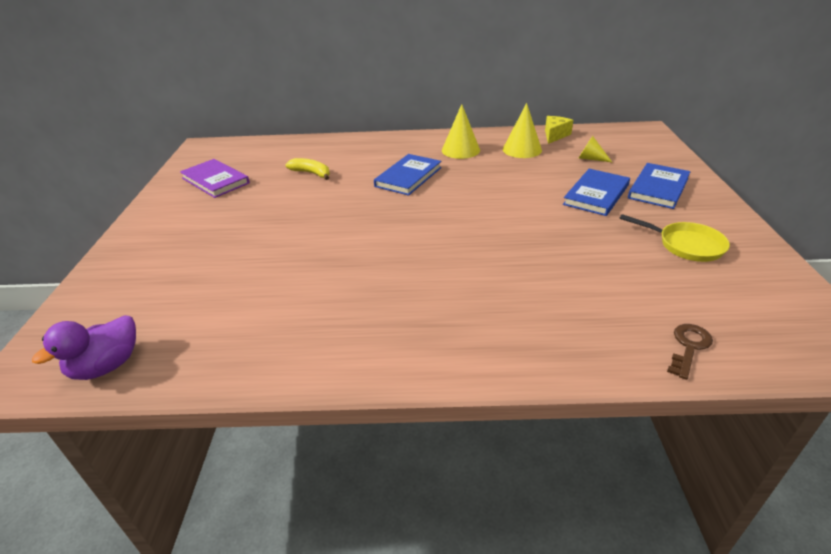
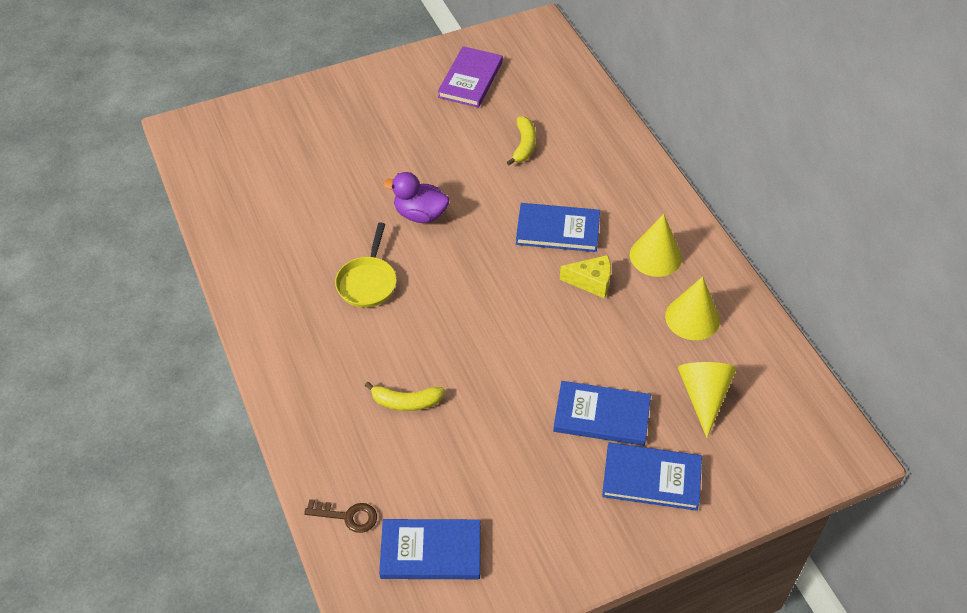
camera: 65 degrees right, 15 degrees up
purple duck [32,315,136,380] -> purple duck moved to [383,172,449,223]
yellow cheese [545,116,573,144] -> yellow cheese moved to [560,255,611,298]
yellow cone [579,136,612,162] -> yellow cone [678,362,736,438], size x1.63
yellow pan [619,214,730,262] -> yellow pan moved to [335,222,397,308]
none -> yellow banana [365,382,445,411]
none -> blue book [379,519,480,579]

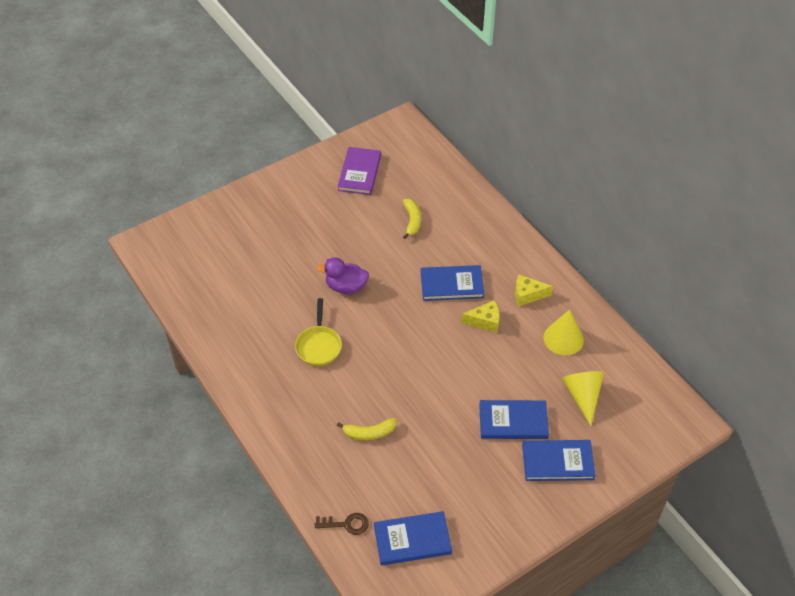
camera: 10 degrees left, 0 degrees up
yellow cone [630,214,682,277] -> yellow cheese [515,275,553,306]

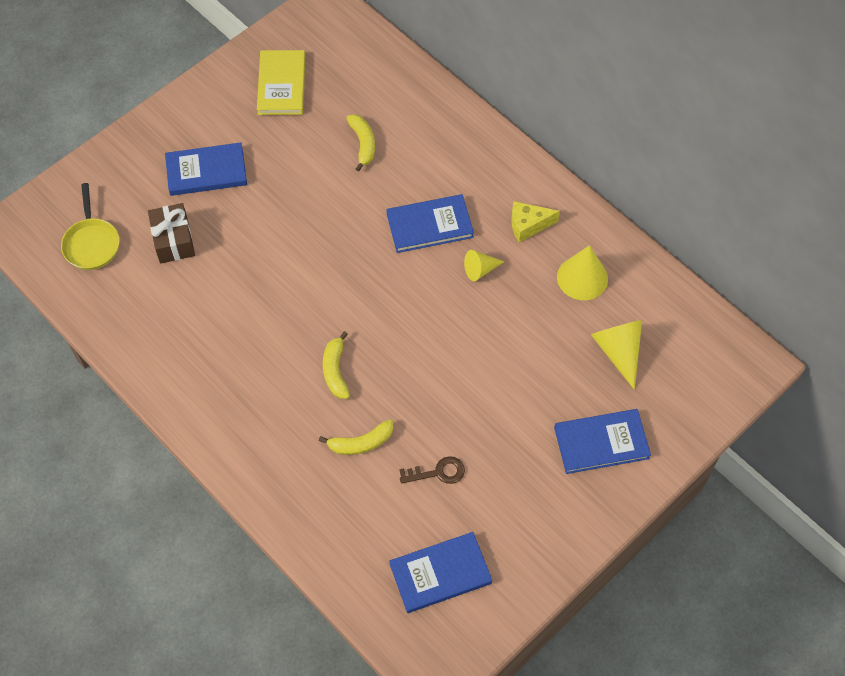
camera: 10 degrees left, 10 degrees up
yellow pan [295,298,342,366] -> yellow pan moved to [61,183,119,270]
brown key [314,513,369,535] -> brown key moved to [399,456,465,484]
purple duck [317,257,369,294] -> none
purple book [338,147,381,195] -> yellow book [257,50,305,115]
yellow cheese [461,300,500,333] -> yellow cone [464,250,505,281]
blue book [479,400,549,439] -> blue book moved to [165,142,247,196]
none -> brown gift [148,203,195,264]
none -> yellow banana [323,331,350,399]

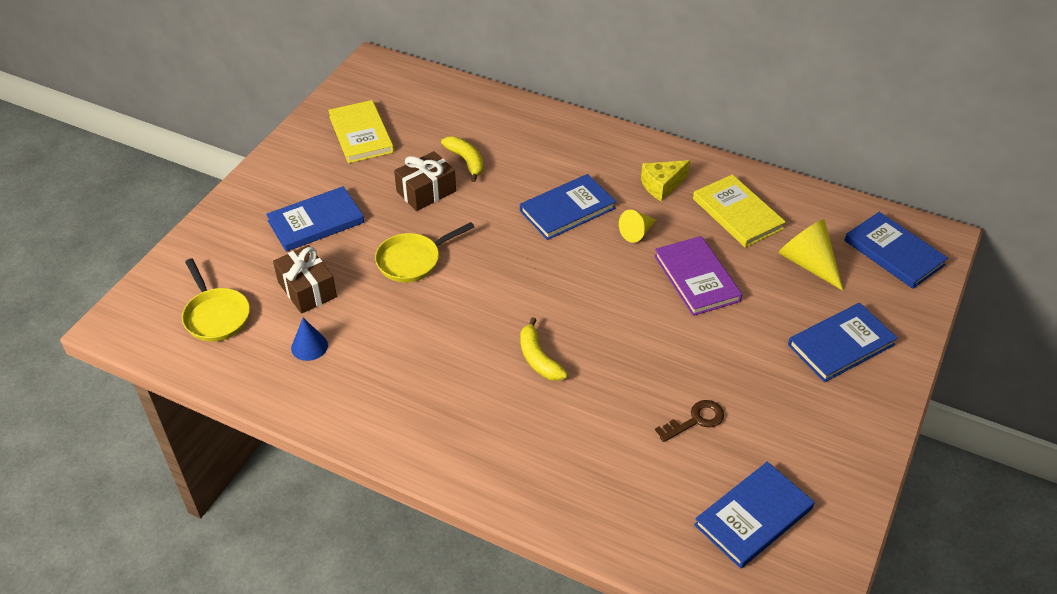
camera: 20 degrees left, 15 degrees down
yellow banana [319,419,393,455] -> none
yellow cone [557,245,608,300] -> yellow book [693,174,786,248]
none -> blue cone [291,318,328,361]
none -> yellow pan [375,222,474,282]
none -> brown gift [394,151,456,211]
none -> purple book [654,236,742,316]
none -> blue book [844,212,948,289]

